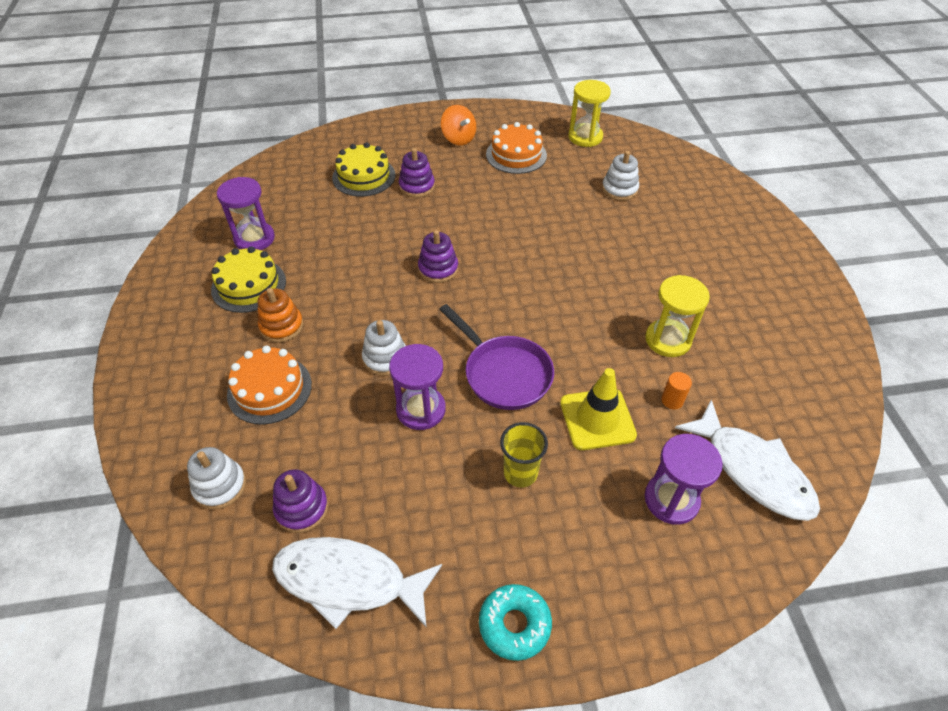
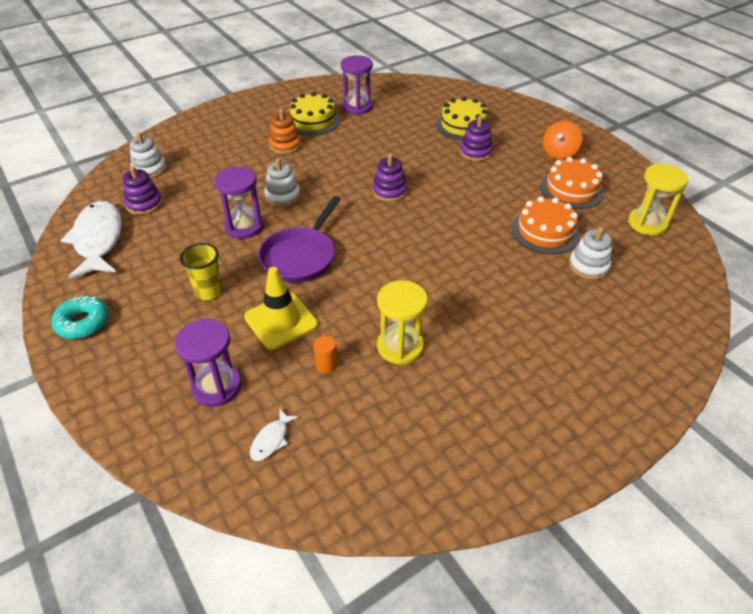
camera: 65 degrees right, 5 degrees down
orange cake [227,346,312,425] -> orange cake moved to [511,197,580,254]
white fish [675,400,820,521] -> white fish [250,408,299,461], size x0.42

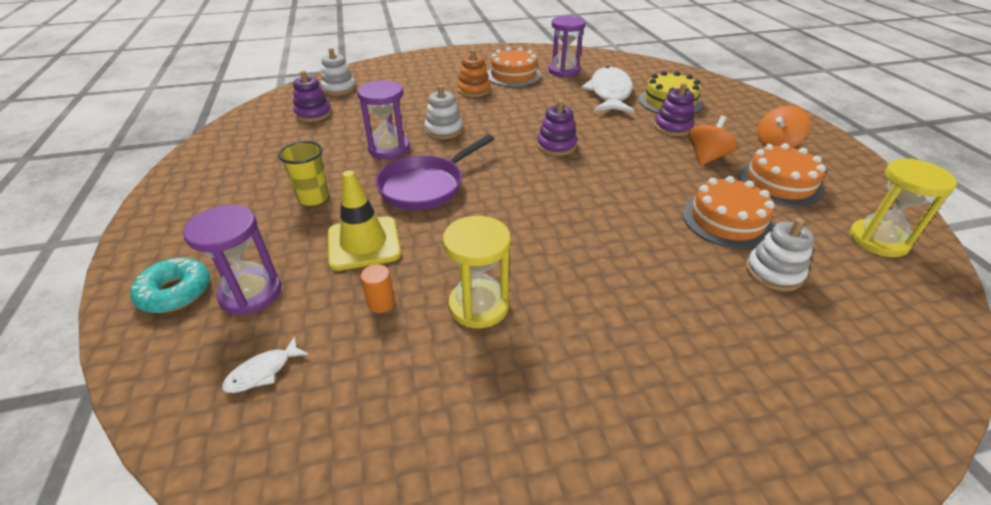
camera: 20 degrees right, 5 degrees down
turquoise donut [51,296,109,339] -> turquoise donut moved to [130,258,210,313]
white fish [60,201,122,279] -> white fish moved to [581,66,635,113]
yellow cake [290,92,340,135] -> orange cake [487,47,541,87]
none -> orange spinning top [689,116,737,165]

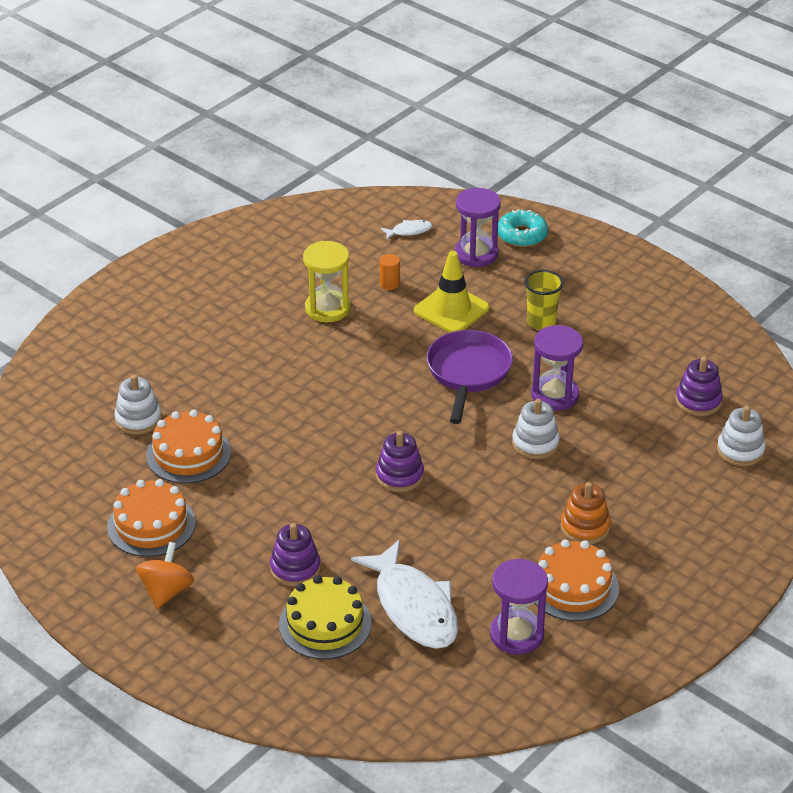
camera: 145 degrees right, 0 degrees up
white fish [222,336,309,393] -> white fish turned 60 degrees clockwise [381,220,432,240]
orange spinning top [689,116,737,165] -> none
yellow hourglass [849,158,957,257] -> none

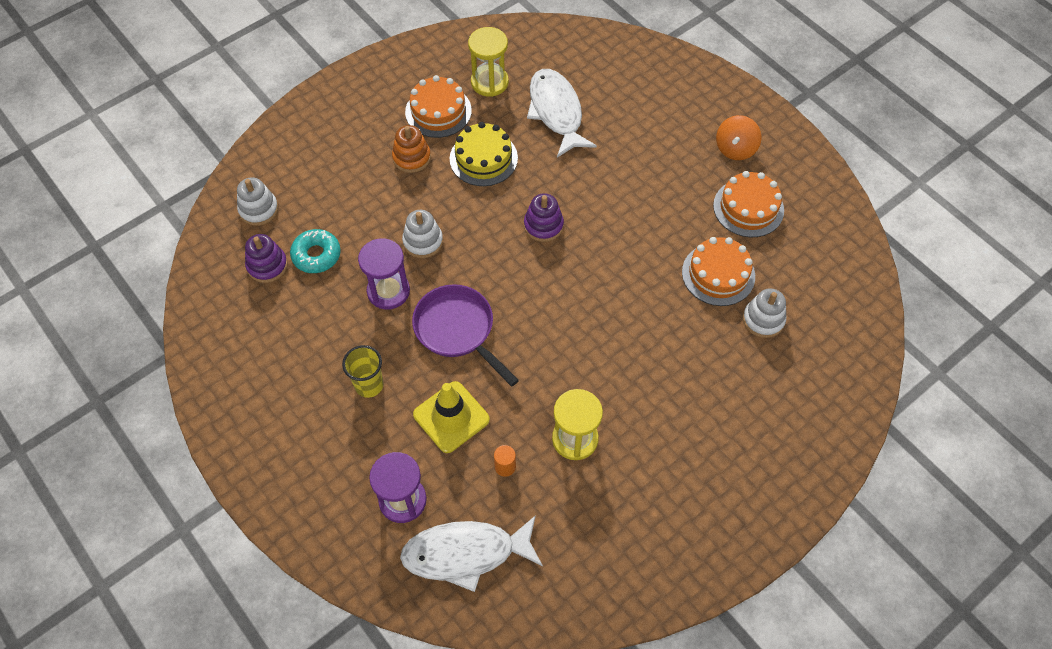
camera: 170 degrees left, 20 degrees up
purple stacking toy [270,523,321,587] -> none
yellow cake [279,575,372,659] -> yellow cake moved to [450,122,518,186]
white fish [381,220,432,240] -> white fish [400,515,543,592], size x2.39
purple pan [426,330,513,424] -> purple pan turned 120 degrees clockwise [412,284,519,386]
purple hourglass [490,559,548,655] -> yellow hourglass [468,27,509,97]
turquoise donut [498,209,548,247] -> turquoise donut moved to [290,229,341,273]

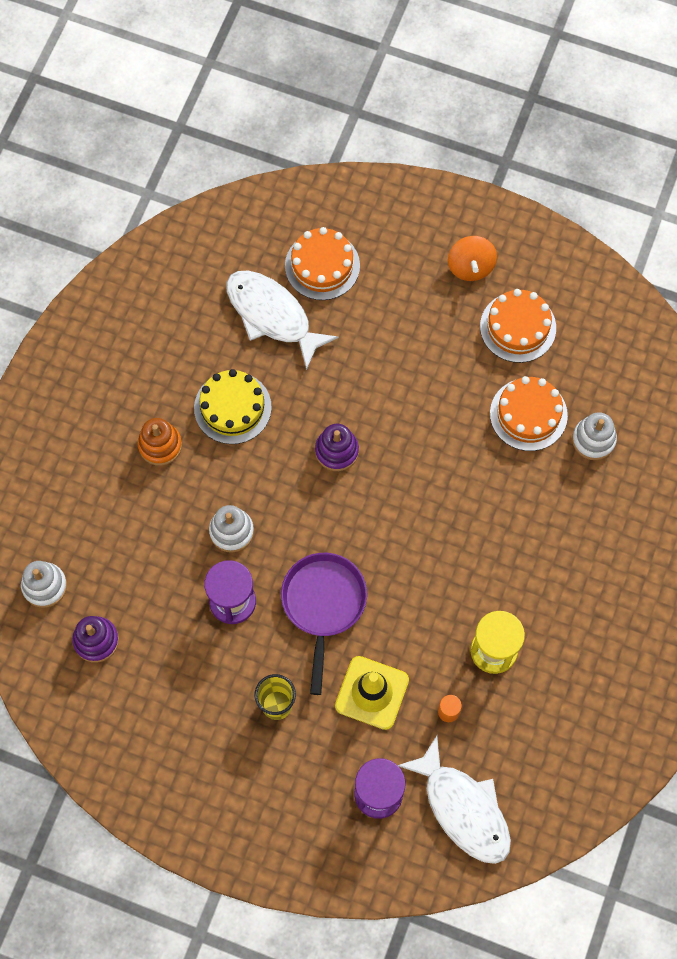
camera: 30 degrees left, 10 degrees up
turquoise donut [290,229,341,273] -> none
white fish [400,515,543,592] -> white fish turned 90 degrees counterclockwise [398,736,511,864]
orange cake [405,75,472,138] -> orange cake moved to [285,227,360,300]
purple pan [412,284,519,386] -> purple pan turned 75 degrees clockwise [281,553,367,695]
yellow hourglass [468,27,509,97] -> none

